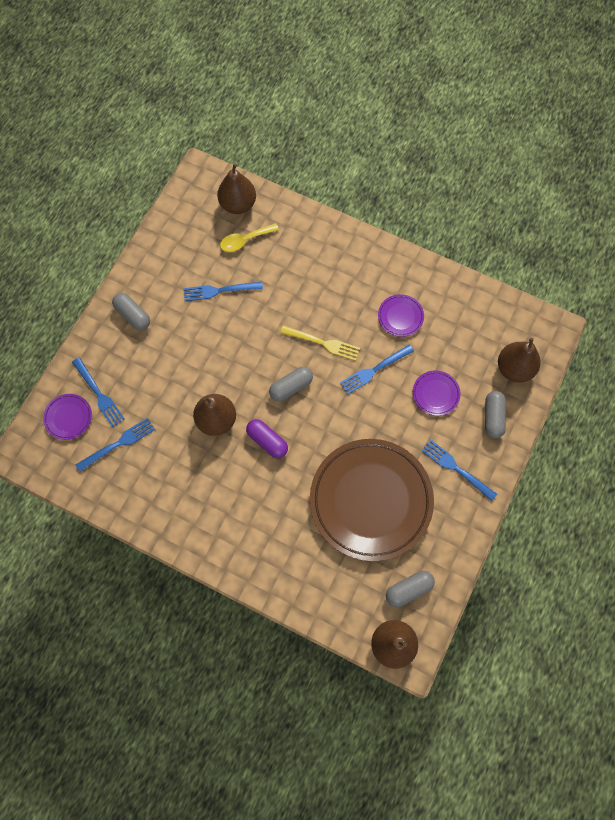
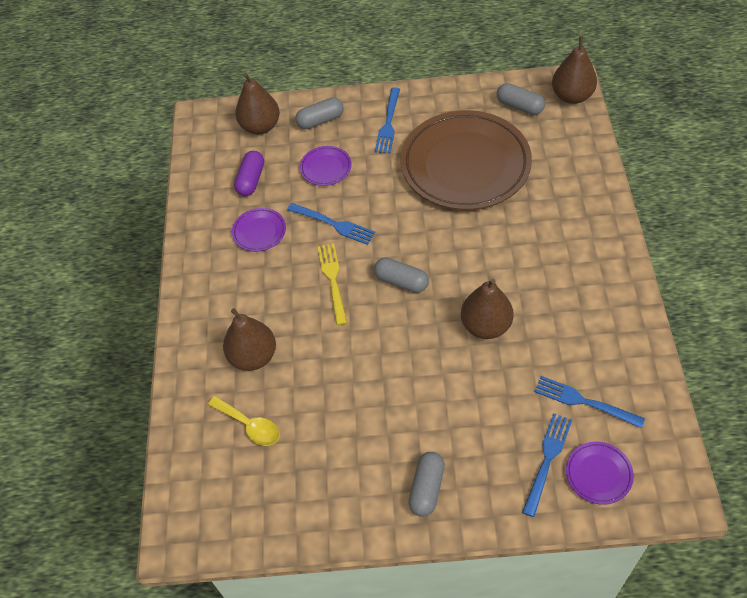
camera: 115 degrees left, 15 degrees down
blue fork [184,282,263,301] -> none
brown pear [217,163,256,214] -> brown pear moved to [223,308,276,371]
purple capsule [246,419,288,458] -> purple capsule moved to [234,151,264,196]

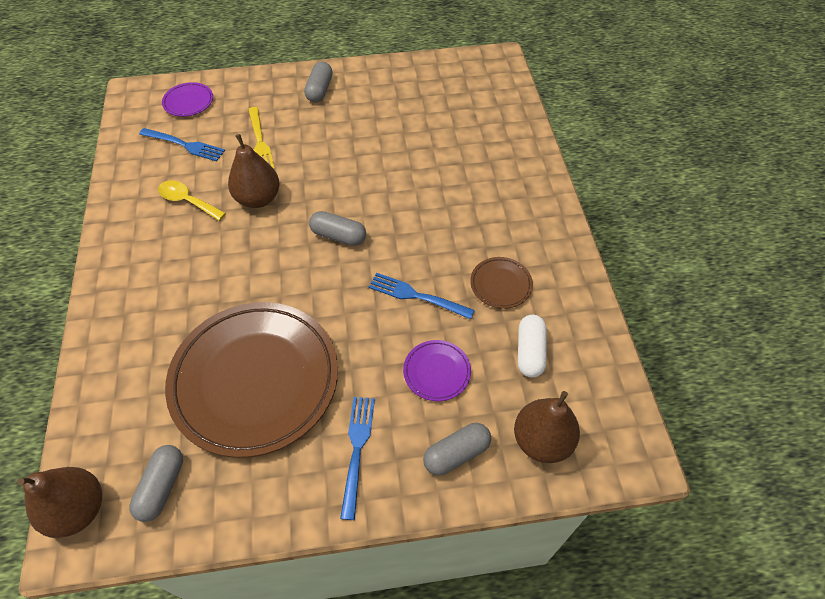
camera: 170 degrees right, 0 degrees up
yellow spoon [208,396,280,446] -> yellow spoon moved to [158,180,226,221]
brown pear [223,308,276,371] -> none
purple plate [232,208,286,252] -> brown plate [470,257,533,309]
purple capsule [234,151,264,196] -> white capsule [518,315,546,377]
yellow fork [318,243,347,326] -> yellow fork moved to [248,107,274,169]
grey capsule [497,83,545,115] -> grey capsule turned 75 degrees clockwise [129,445,183,522]
blue fork [522,413,572,517] -> none

